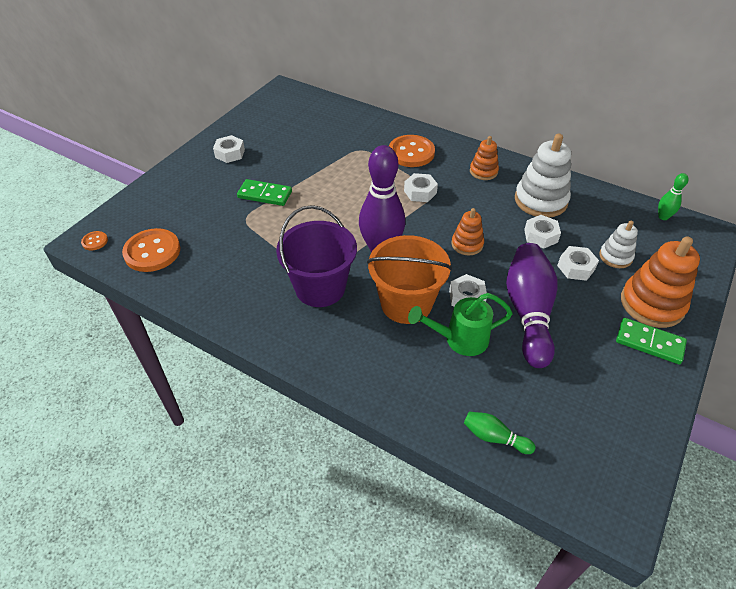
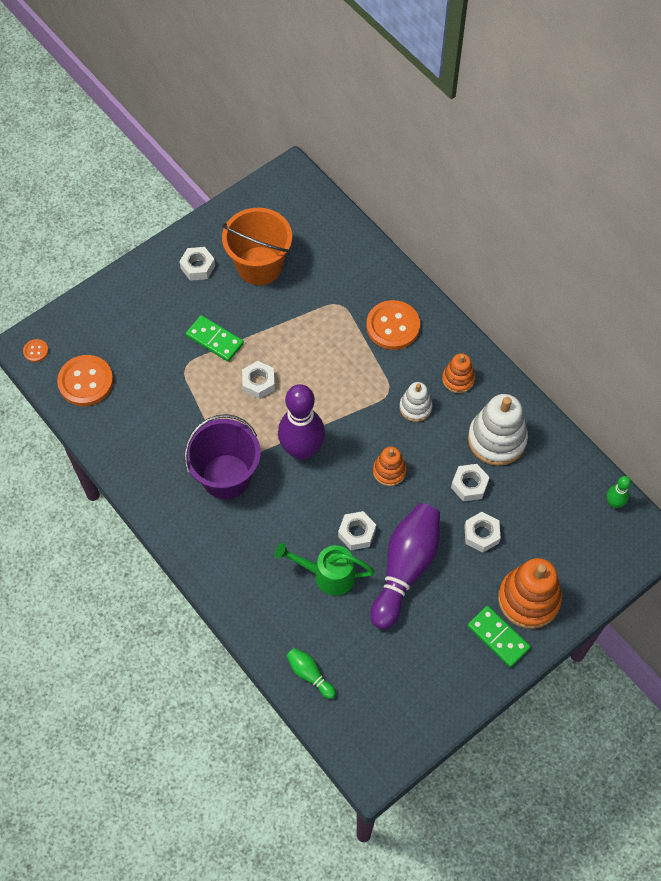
camera: 20 degrees right, 15 degrees up
orange bucket [367,235,452,324] -> orange bucket moved to [222,208,292,285]
white nut [404,173,438,202] -> white nut moved to [242,361,275,399]
white stacking toy [599,221,638,268] -> white stacking toy moved to [400,382,432,422]

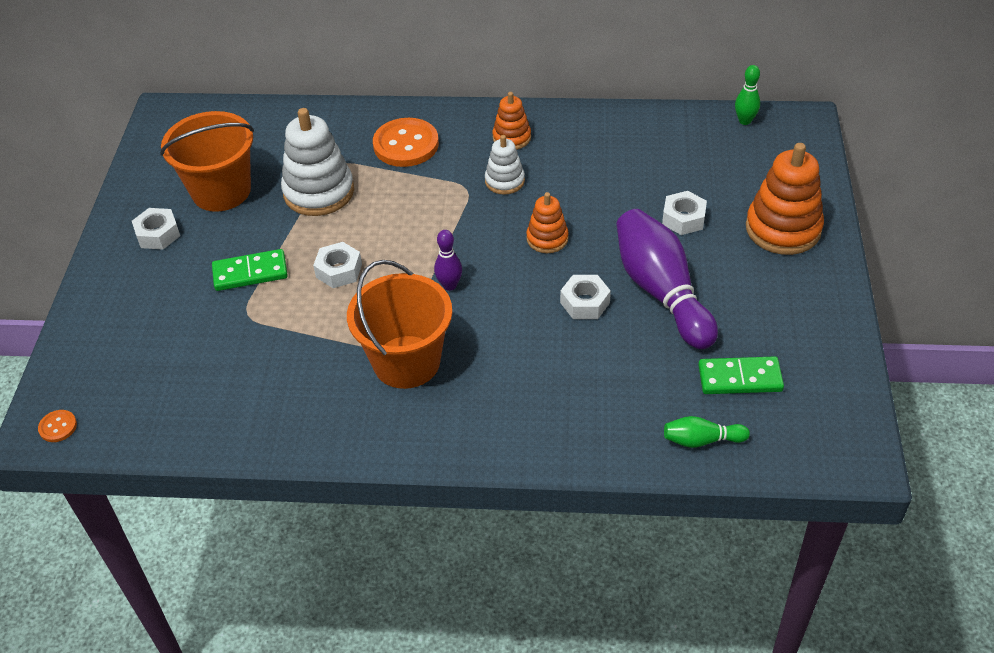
camera: 45 degrees left, 15 degrees down
orange button [57,355,114,406] -> none
purple bucket [184,414,261,499] -> orange bucket [347,260,452,389]
green watering can [275,542,375,596] -> none
purple bowling pin [278,384,325,460] -> purple bowling pin [434,230,462,291], size x0.46
white nut [451,464,490,502] -> none
green domino [467,606,531,667] -> green domino moved to [698,356,784,394]
white stacking toy [468,394,528,466] -> white stacking toy moved to [281,108,354,216]

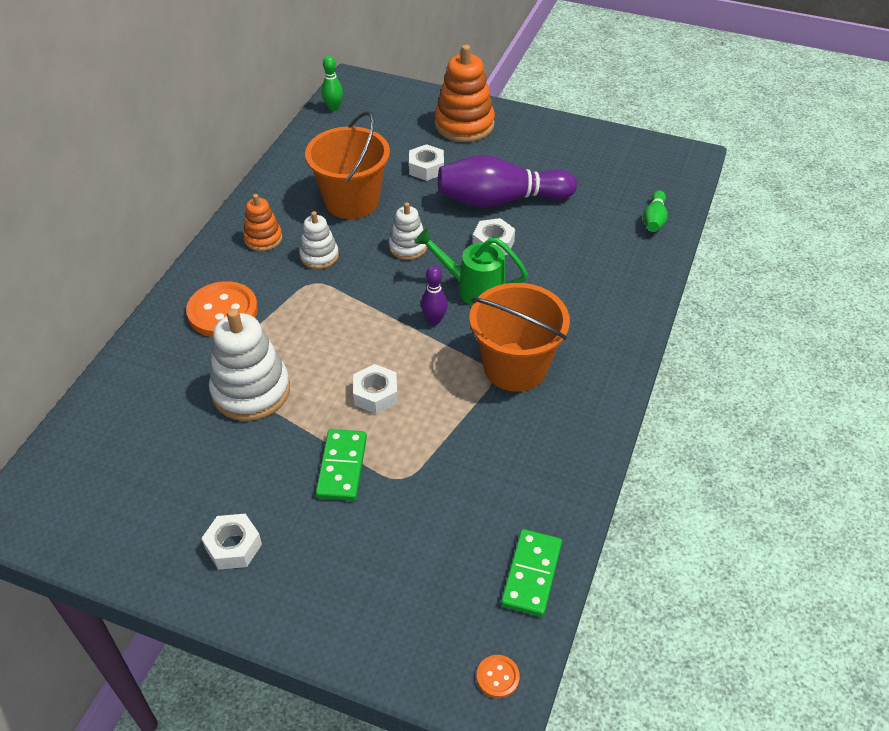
camera: 75 degrees left, 0 degrees up
orange bucket [160,111,254,212] -> orange bucket moved to [305,112,390,219]
orange stacking toy [526,192,569,253] -> white stacking toy [389,202,427,260]
green domino [698,356,784,394] -> green domino moved to [501,529,562,617]
none -> green watering can [415,228,528,305]

